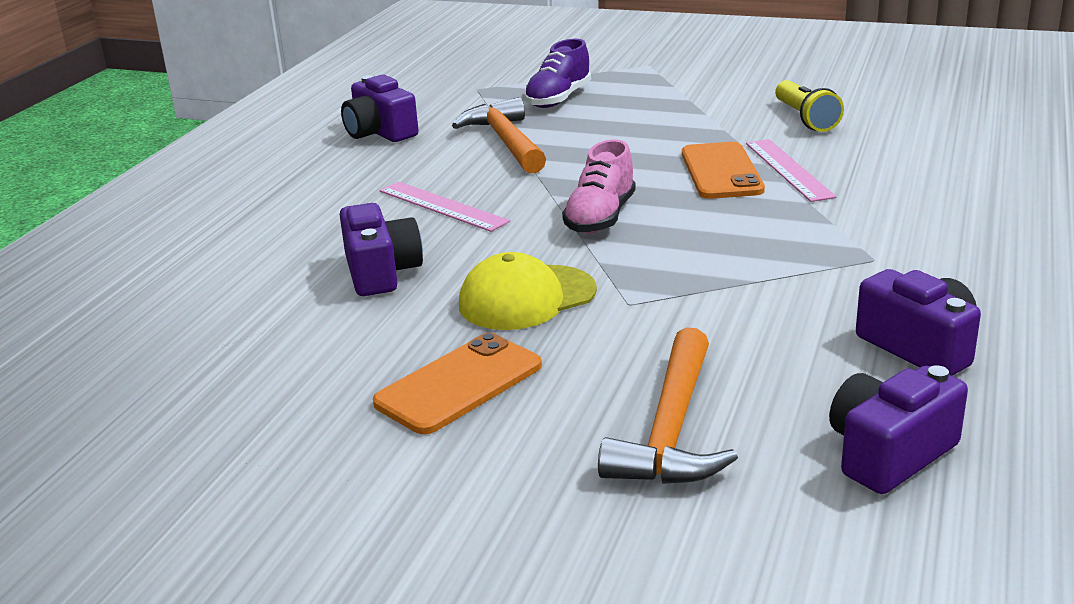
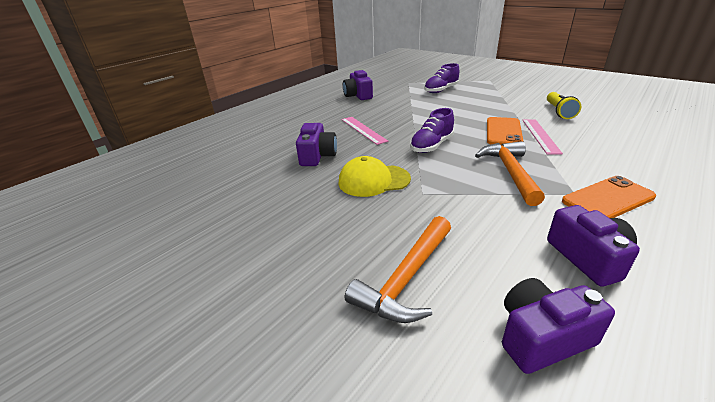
camera: 20 degrees right, 5 degrees up
orange phone [373,333,542,434] -> orange phone moved to [562,176,656,218]
orange hammer [452,97,546,173] -> orange hammer moved to [475,141,545,206]
pink shoe [562,140,635,233] -> purple shoe [410,108,454,153]

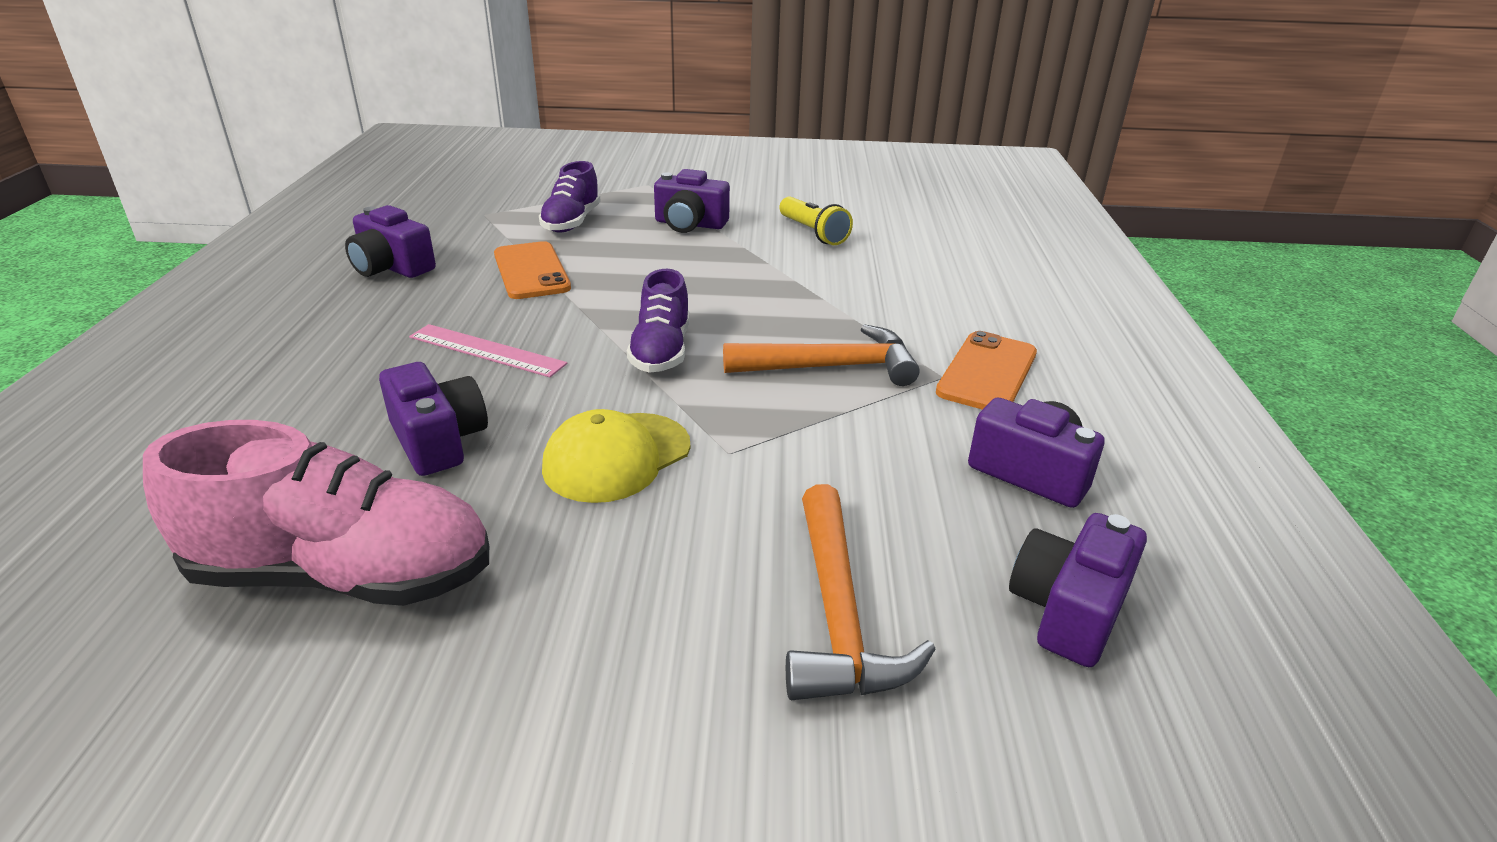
camera: 40 degrees left, 0 degrees up
orange hammer [475,141,545,206] -> orange hammer turned 120 degrees clockwise [723,324,920,386]
orange phone [487,117,524,145] -> orange phone moved to [494,241,571,299]
pink ruler [523,119,563,154] -> none
none -> pink shoe [143,420,489,606]
none -> purple camera [654,169,730,233]

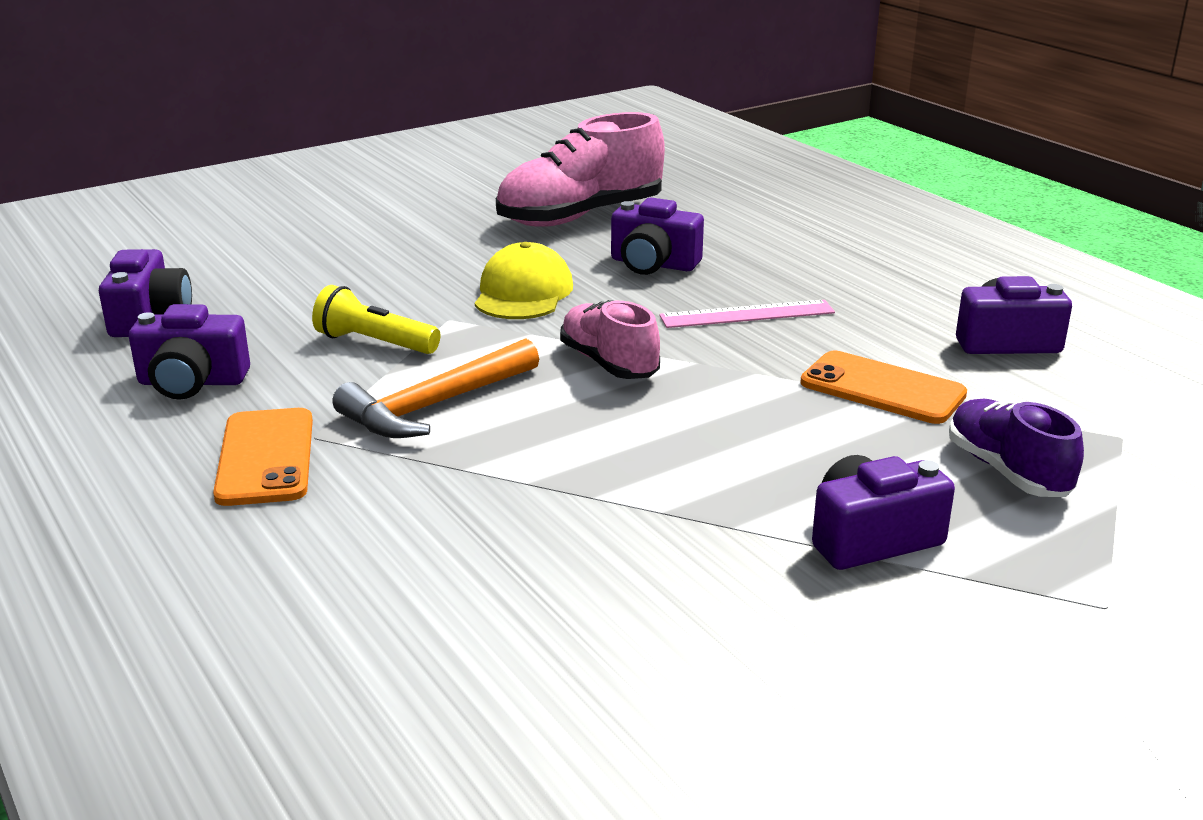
camera: 145 degrees right, 5 degrees down
purple shoe [627,269,690,373] -> pink shoe [560,300,660,379]
yellow flashlight [779,197,853,245] -> yellow flashlight moved to [312,285,440,354]
orange hammer [786,484,936,700] -> none

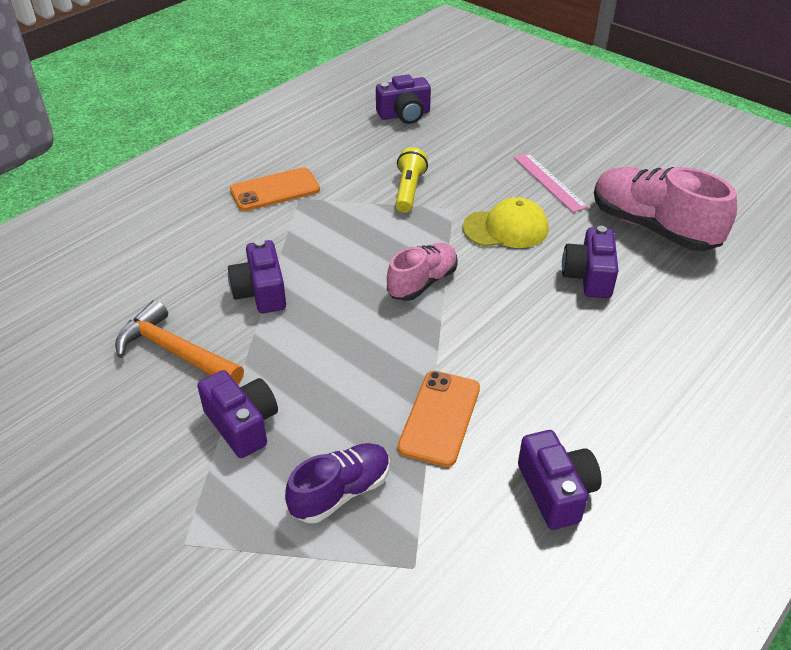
camera: 75 degrees right, 15 degrees up
purple camera [129,304,250,400] -> purple camera moved to [228,239,286,313]
orange hammer [333,338,539,438] -> orange hammer moved to [115,300,244,385]
pink ruler [659,300,835,328] -> pink ruler moved to [514,153,588,212]

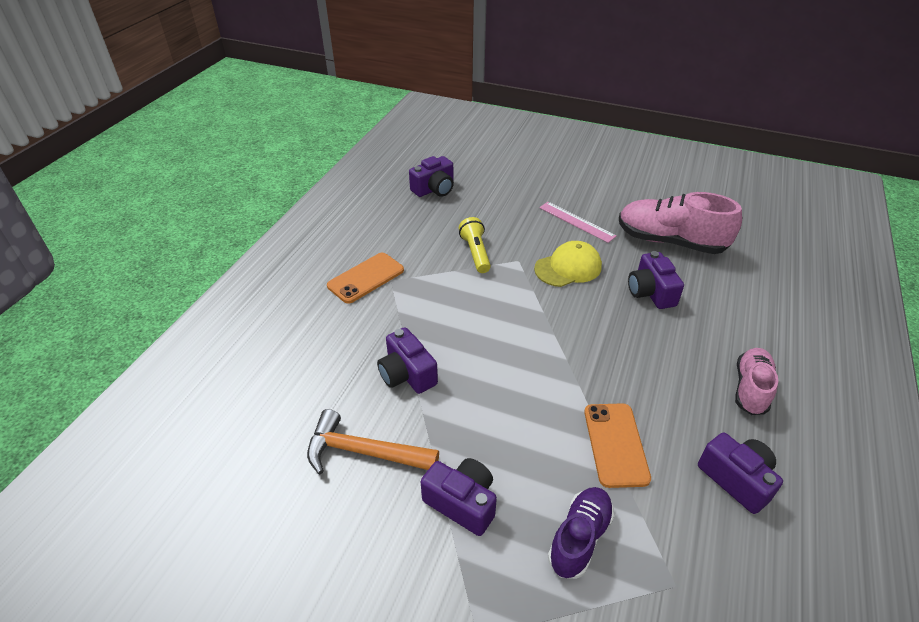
camera: 20 degrees left, 0 degrees up
pink shoe [387,243,458,301] -> pink shoe moved to [735,348,778,415]

